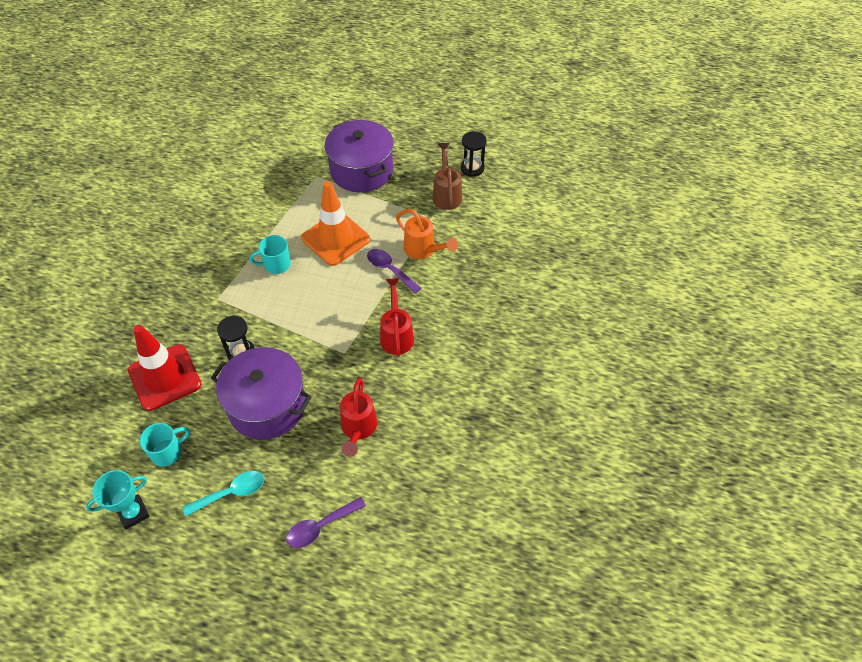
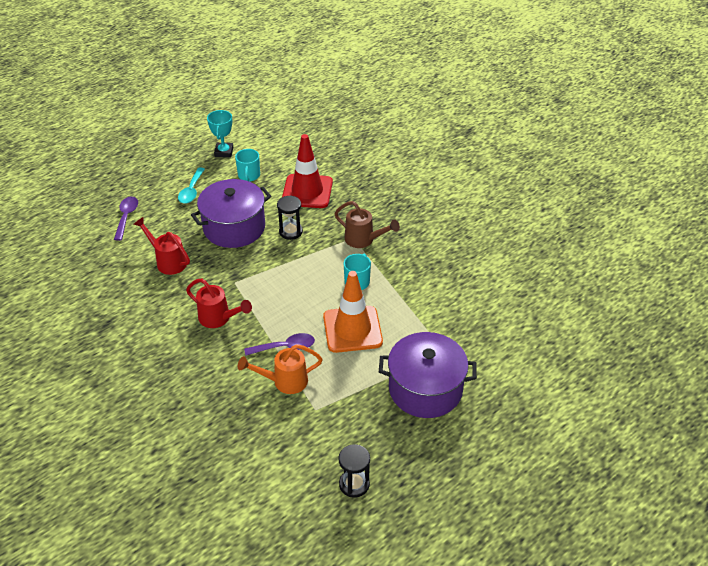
camera: 125 degrees right, 10 degrees down
brown watering can [433,143,462,210] -> brown watering can moved to [334,201,400,248]

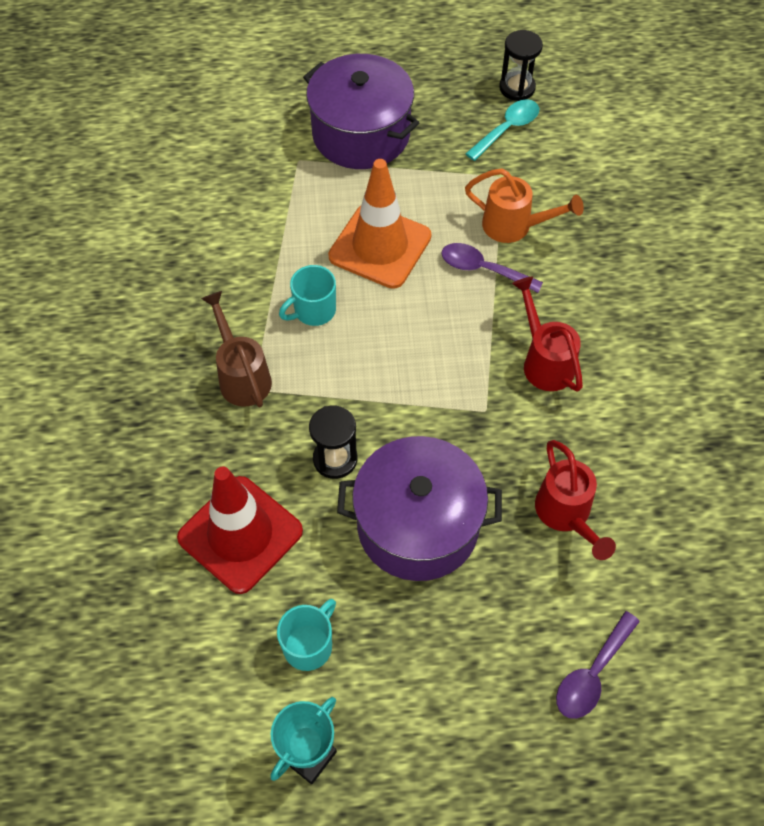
camera: 145 degrees left, 15 degrees up
turquoise spoon [178,168,205,204] -> turquoise spoon moved to [465,99,539,161]

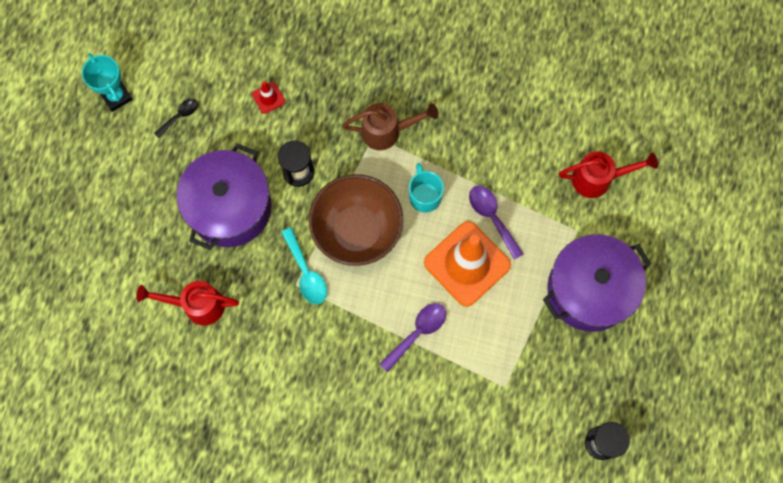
camera: 110 degrees right, 15 degrees up
red traffic cone [177,466,303,594] -> red traffic cone [252,81,285,114], size x0.41
turquoise mug [277,599,336,671] -> black spoon [154,99,198,138]
turquoise spoon [465,99,539,161] -> turquoise spoon moved to [281,227,327,304]
orange watering can [465,168,584,243] -> none
red watering can [512,276,583,392] -> red watering can moved to [559,151,658,198]
purple spoon [556,611,640,719] -> purple spoon moved to [469,186,524,260]
none -> brown bowl [308,174,403,266]

